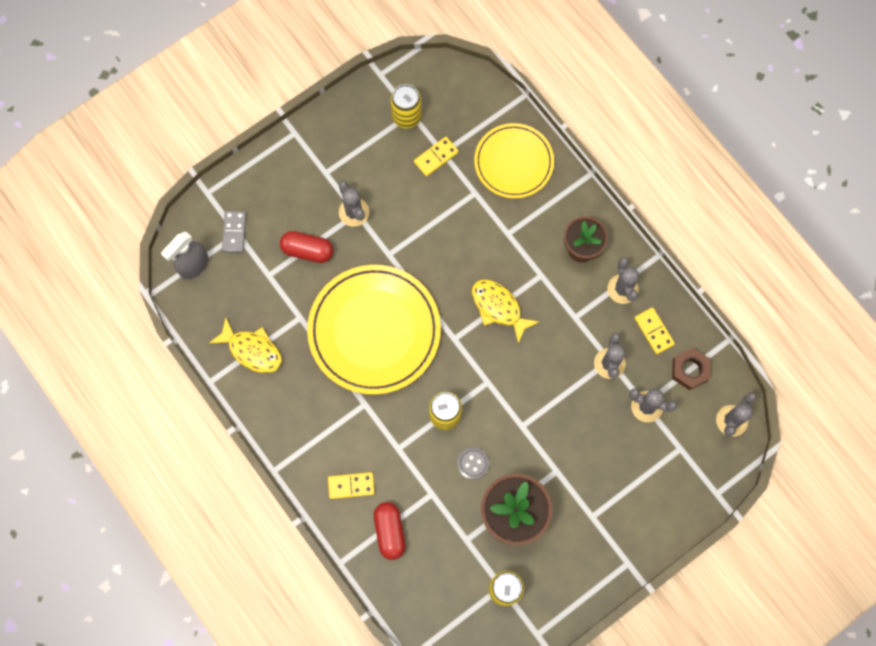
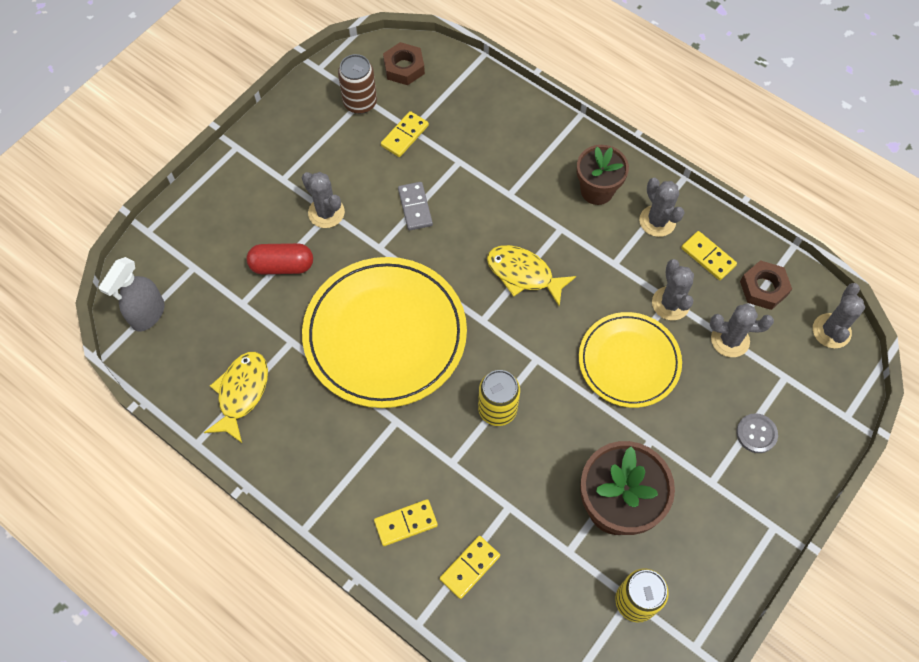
camera: 15 degrees left, 10 degrees down
yellow fish [209,318,282,373] -> yellow fish turned 90 degrees counterclockwise [204,352,268,443]
grey domino [222,211,246,253] -> grey domino moved to [398,182,433,230]
red capsule [374,502,406,560] -> yellow domino [440,536,500,599]
yellow can [391,84,422,129] -> brown can [338,54,377,114]
grey button [457,447,489,480] -> grey button moved to [736,413,778,453]
yellow plate [474,123,554,198] -> yellow plate moved to [579,312,682,408]
none -> brown nut [383,42,425,85]

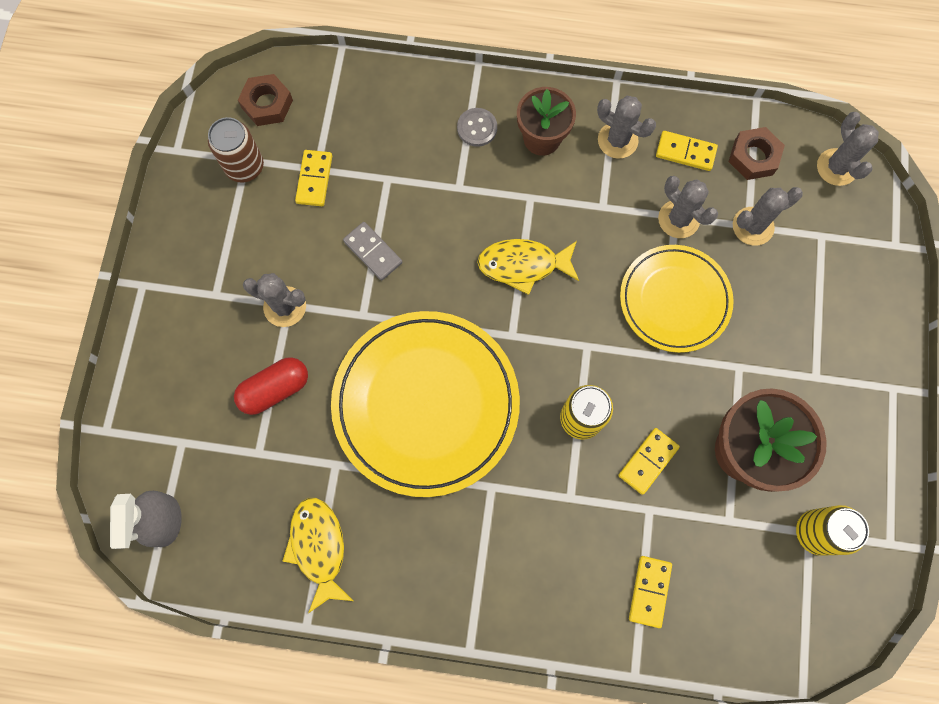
camera: 30 degrees left, 10 degrees up
yellow domino [374,499,438,546] -> yellow domino moved to [618,428,680,495]
grey button [736,413,778,453] -> grey button moved to [457,108,497,147]

